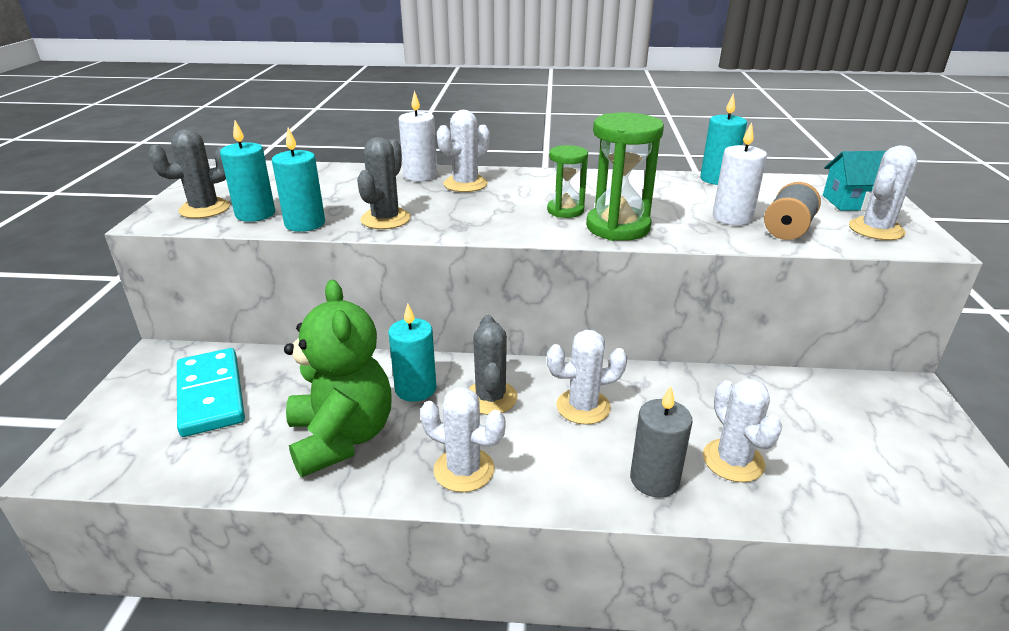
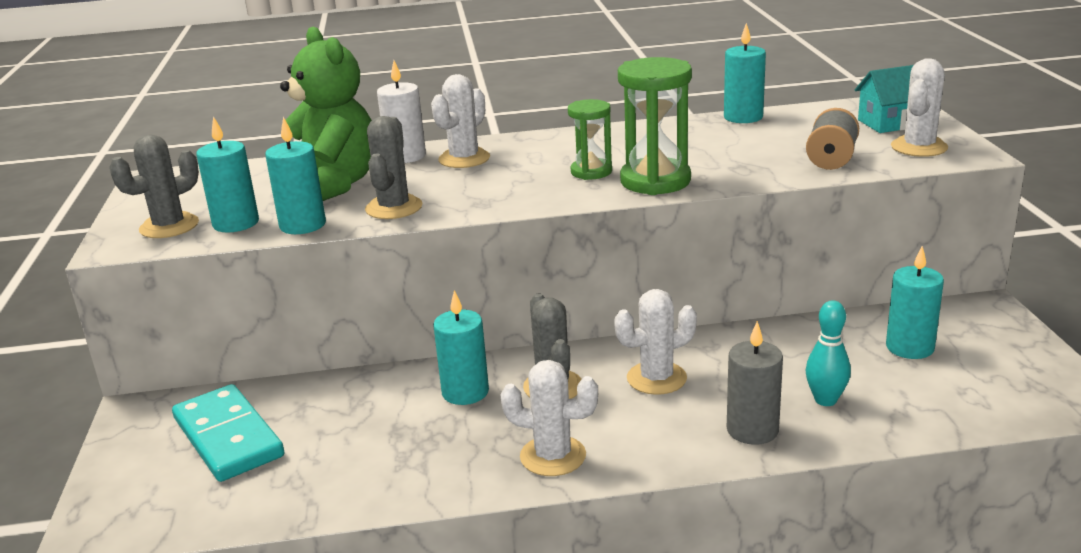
camera: 10 degrees left, 5 degrees down
green teddy bear [284,280,392,477] -> green teddy bear moved to [280,27,372,201]
white cactus [703,378,782,482] -> turquoise bowling pin [805,300,851,406]
white candle [713,122,767,225] -> none
none -> turquoise candle [886,246,944,359]

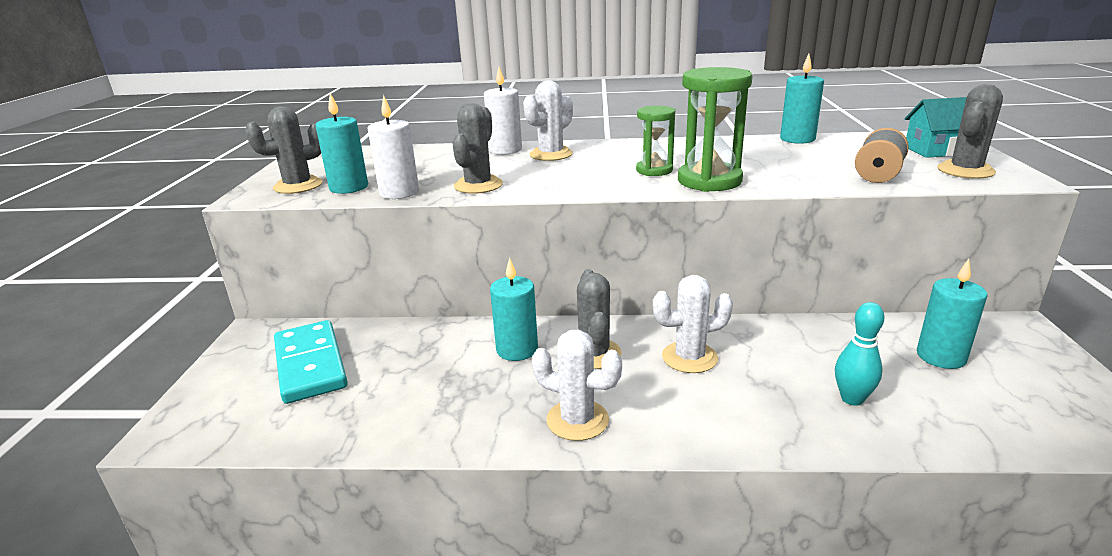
camera: 10 degrees right, 0 degrees up
turquoise candle [265,117,326,234] -> white candle [367,95,419,199]
green teddy bear [280,27,372,201] -> none
grey candle [727,321,783,445] -> none
white cactus [891,58,948,157] -> grey cactus [937,84,1003,179]

